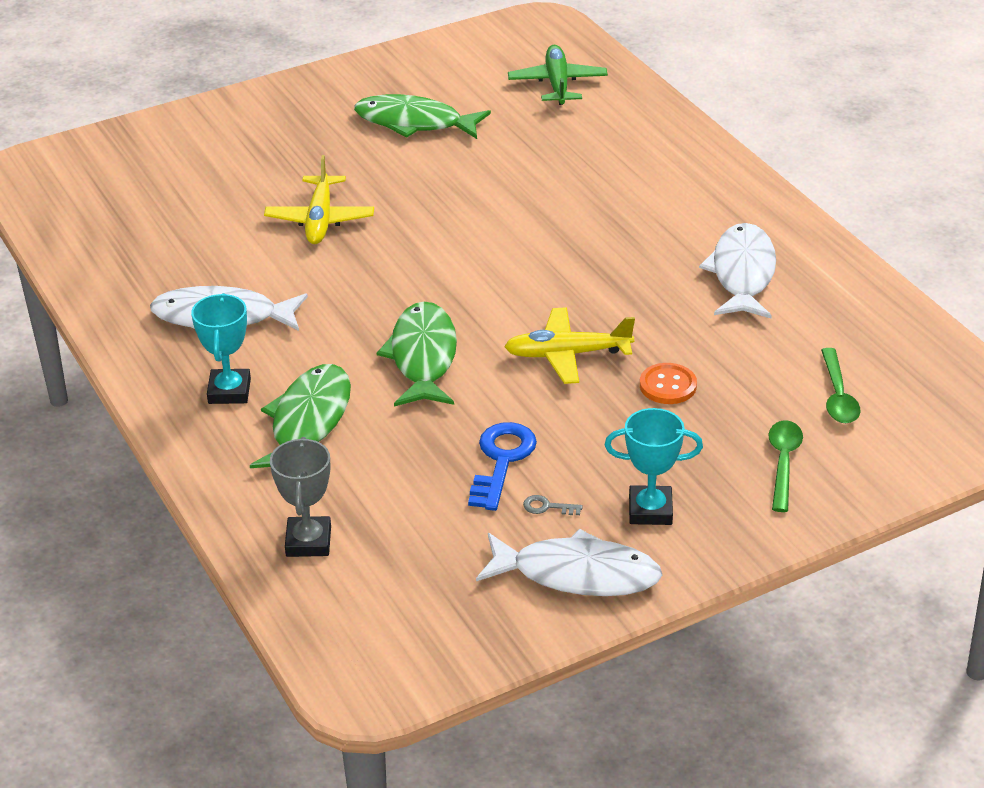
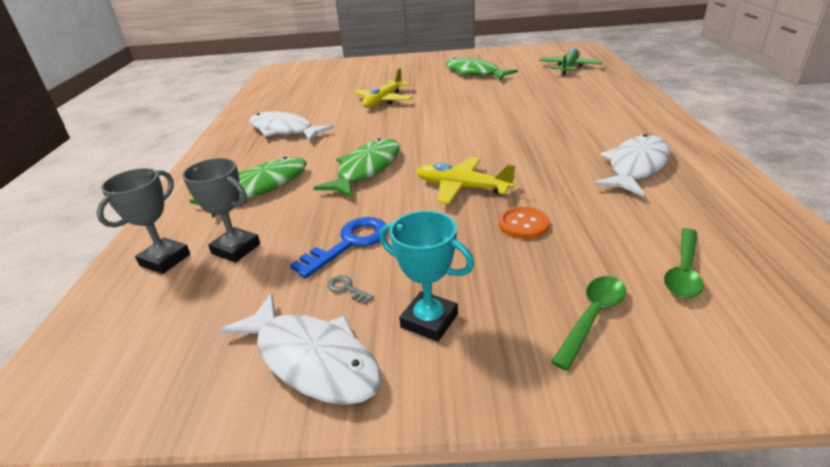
camera: 30 degrees right, 5 degrees down
turquoise trophy [191,293,251,404] -> none
none -> grey trophy [182,158,260,263]

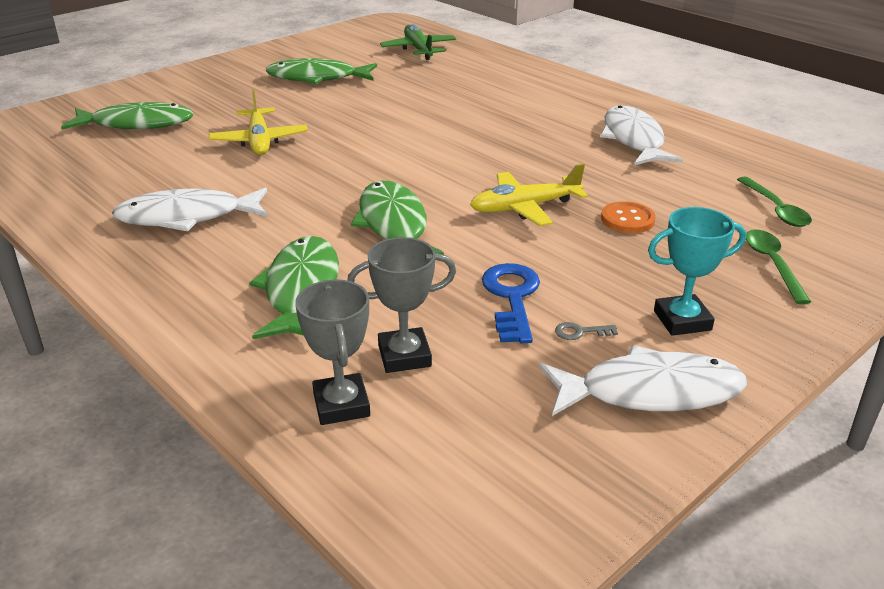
camera: 45 degrees left, 0 degrees up
none -> green fish [61,102,194,130]

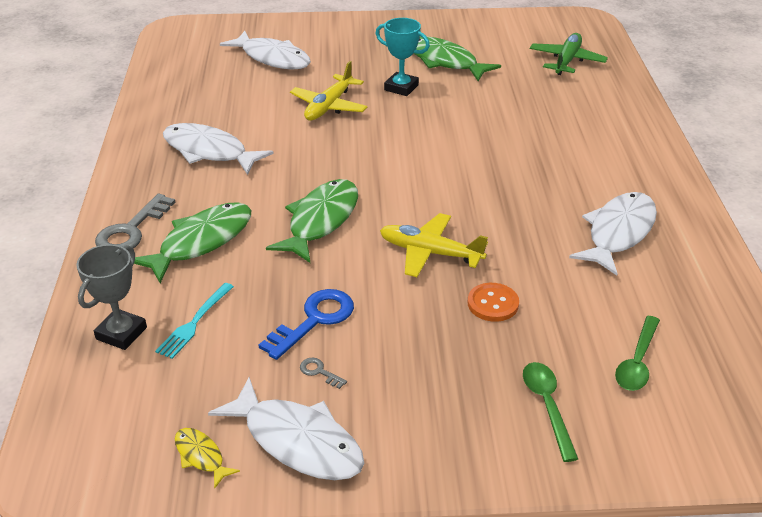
camera: 40 degrees right, 5 degrees up
green fish [61,102,194,130] -> white fish [220,31,311,69]
grey trophy [347,237,456,373] -> turquoise fork [155,283,234,359]
turquoise trophy [648,207,746,336] -> turquoise trophy moved to [375,18,430,96]
green spoon [746,230,811,304] -> green spoon turned 45 degrees counterclockwise [523,362,578,462]
none -> grey key [95,194,175,248]
none -> yellow fish [175,428,240,488]

